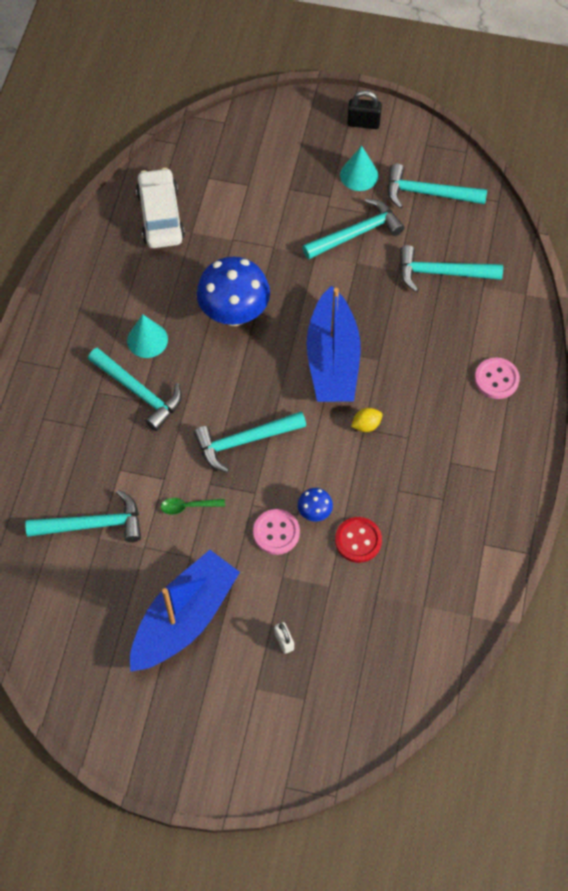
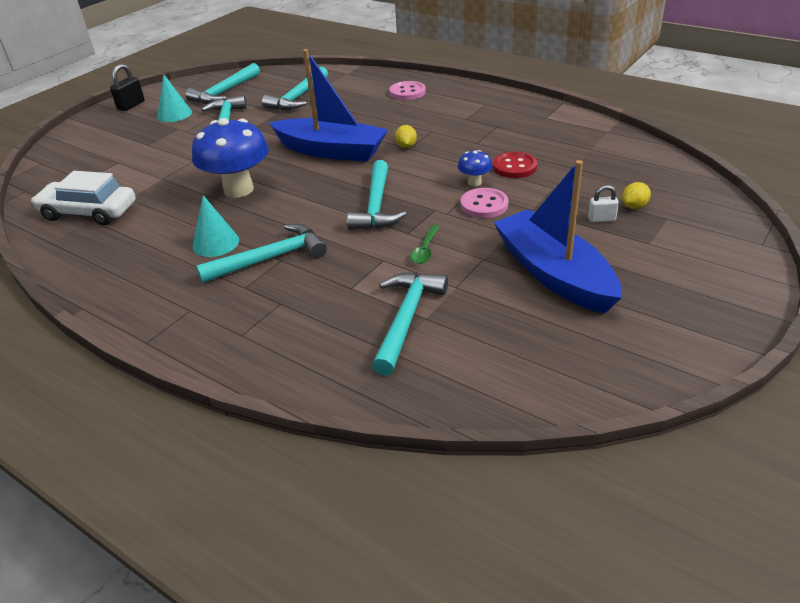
camera: 65 degrees left, 25 degrees down
none -> yellow lemon [622,182,651,209]

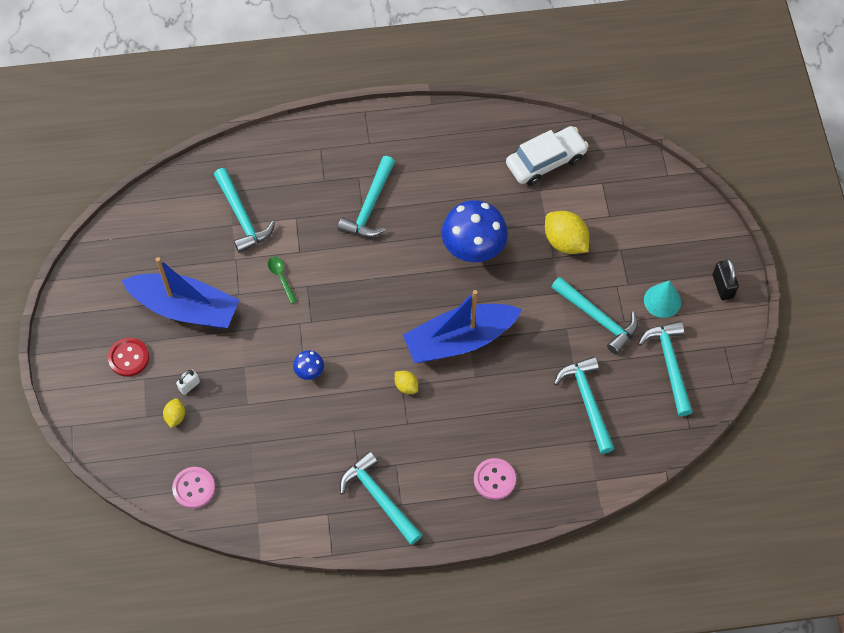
camera: 135 degrees right, 25 degrees up
turquoise cone [193,195,239,257] -> none
turquoise hammer [347,160,406,230] -> turquoise hammer moved to [340,451,422,545]
pink button [461,188,509,218] -> pink button moved to [172,467,215,509]
red button [493,152,537,178] -> red button moved to [108,338,149,377]
none -> yellow lemon [545,211,589,254]

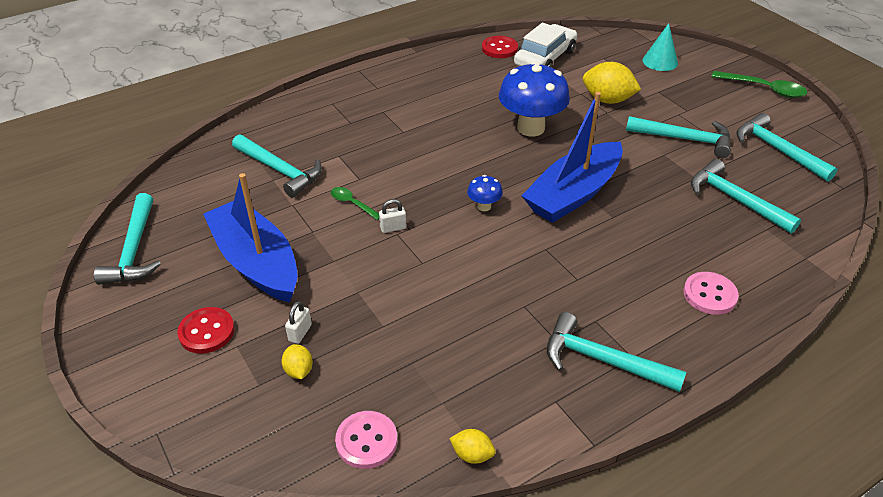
camera: 25 degrees left, 20 degrees down
blue boat [121,257,239,329] -> blue boat turned 120 degrees counterclockwise [203,173,298,303]
blue mushroom [293,350,324,380] -> blue mushroom moved to [467,175,503,211]
turquoise hammer [338,156,395,237] -> turquoise hammer moved to [94,193,161,285]
yellow lemon [395,371,418,394] -> yellow lemon moved to [449,429,496,464]
turquoise cone [644,280,681,318] -> turquoise cone moved to [643,23,678,71]
black padlock [713,258,739,300] -> green spoon [711,71,807,98]
none -> white padlock [379,199,406,233]
none -> red button [482,36,518,58]

